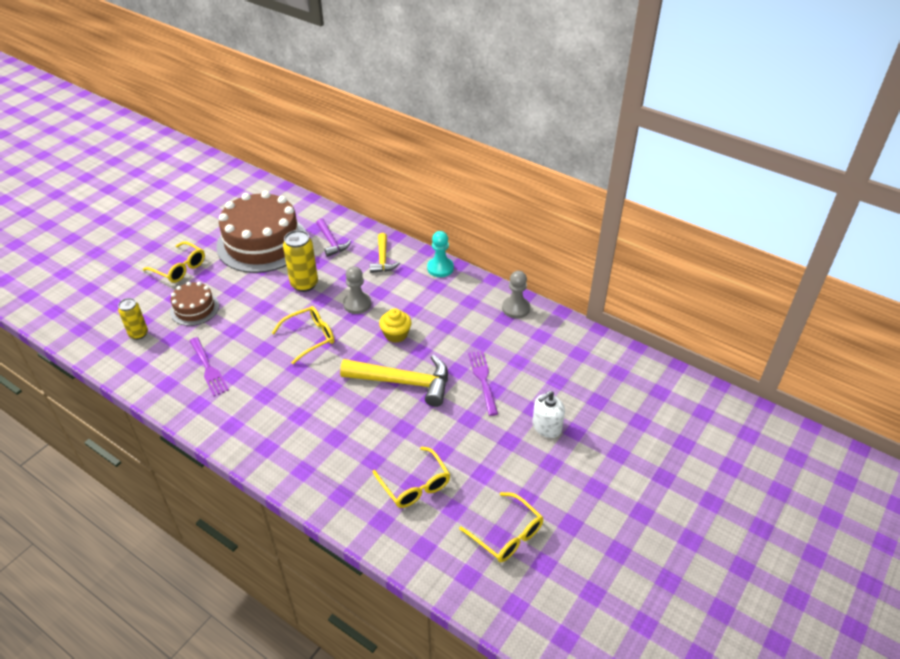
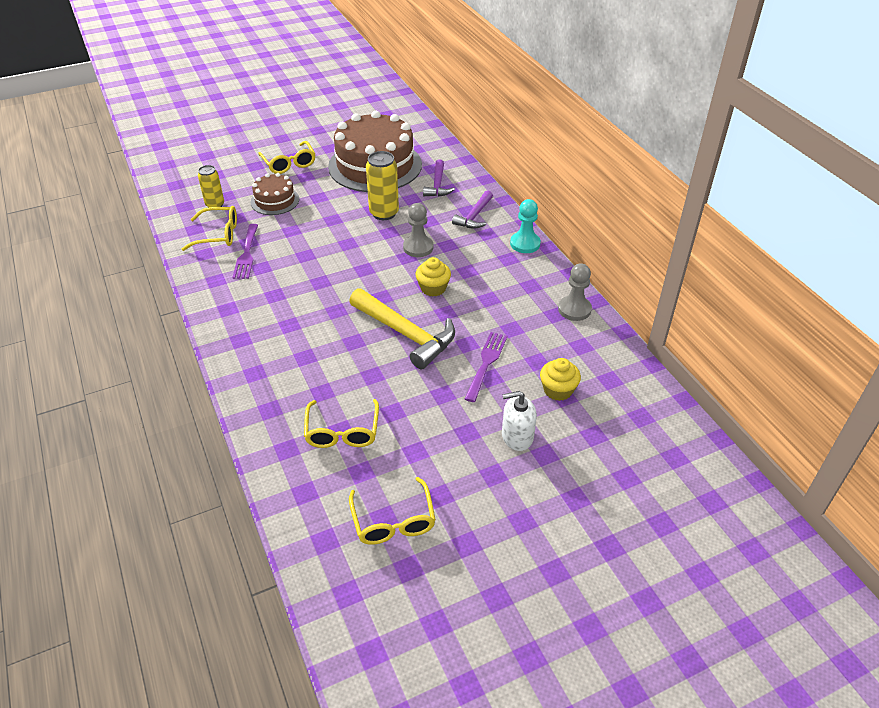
camera: 30 degrees right, 0 degrees up
yellow glasses [272,306,334,364] -> yellow glasses moved to [182,206,237,251]
yellow hammer [370,233,400,273] -> purple hammer [452,190,493,229]
none -> yellow cupcake [540,358,581,401]

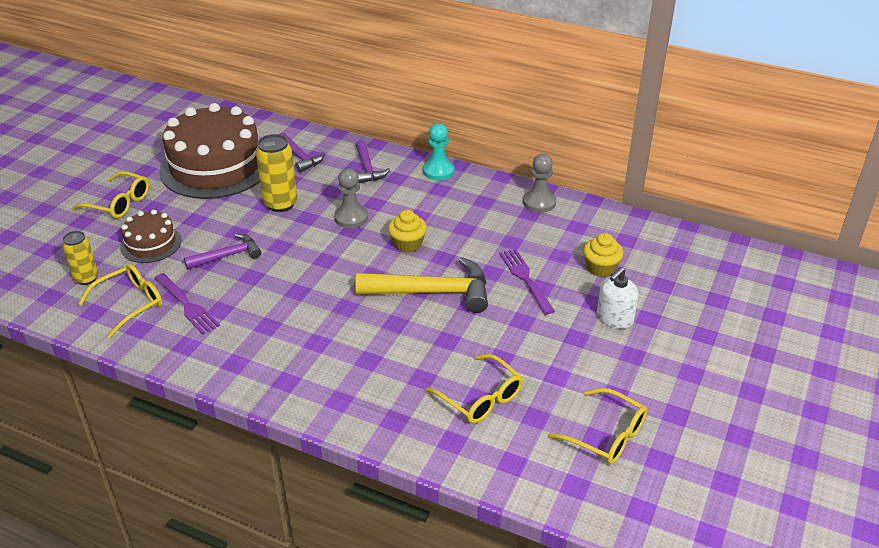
camera: 40 degrees left, 5 degrees down
none -> purple hammer [184,234,261,269]

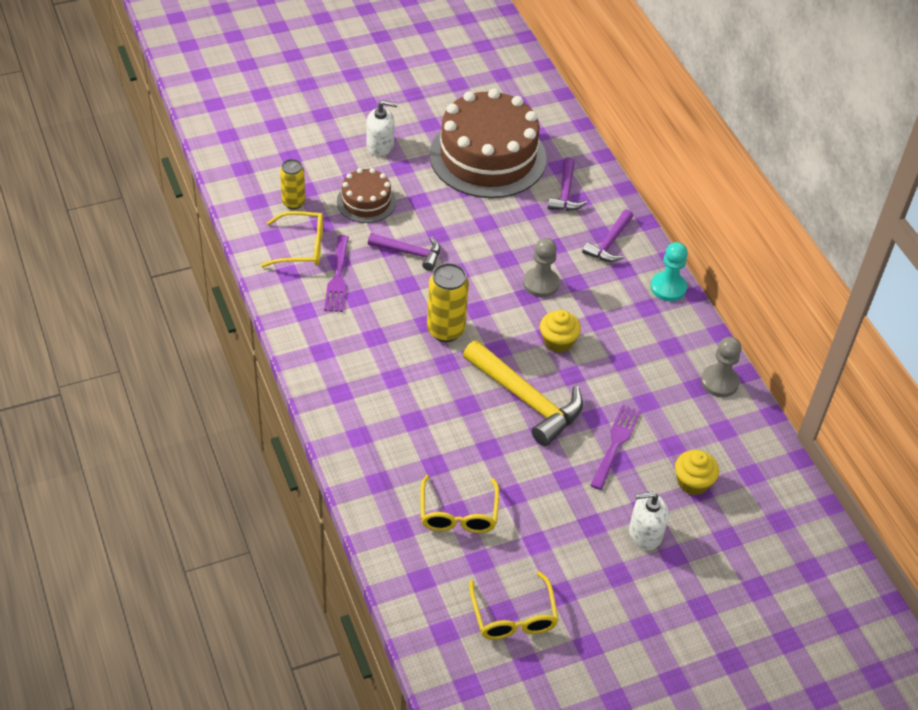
camera: 40 degrees right, 10 degrees up
yellow glasses [72,171,149,218] -> white soap dispenser [367,100,397,156]
yellow can [256,134,297,212] -> yellow can moved to [427,263,469,342]

